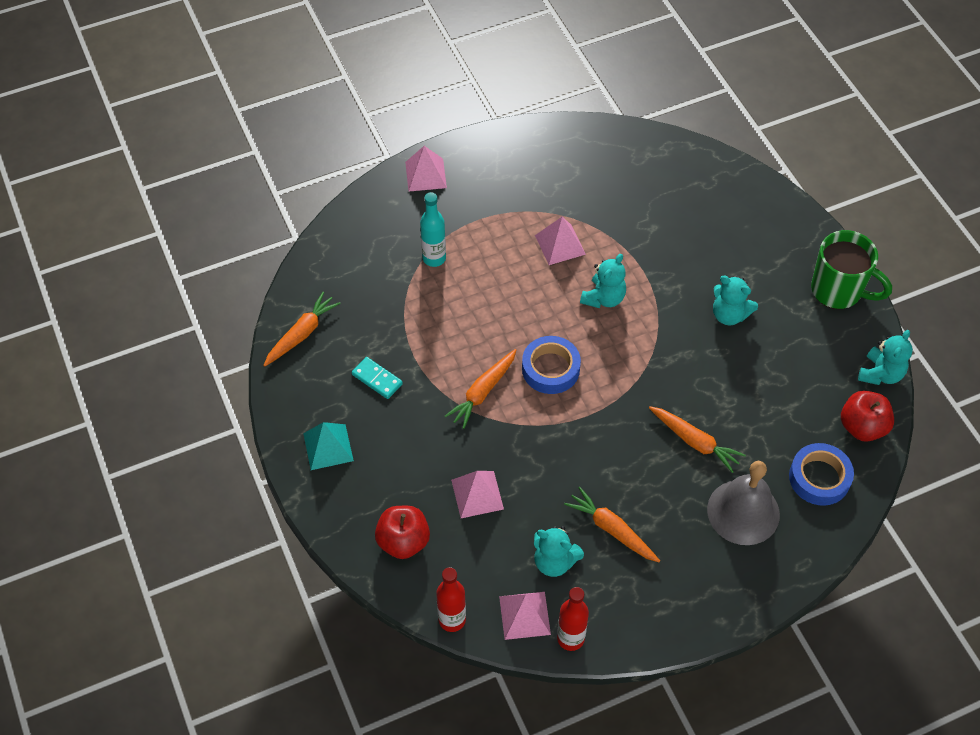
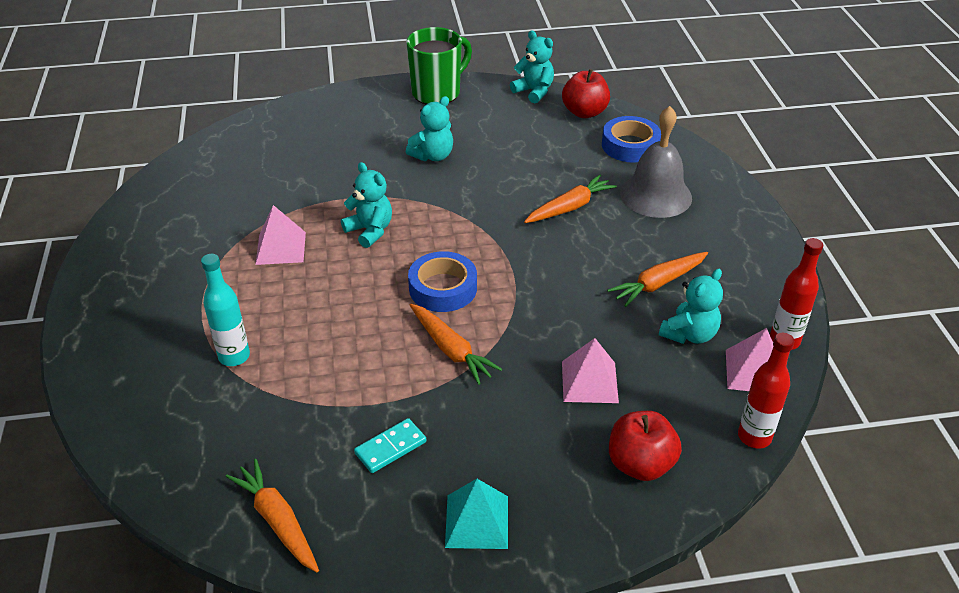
camera: 75 degrees left, 15 degrees down
pink pyramid [405,146,447,191] -> none

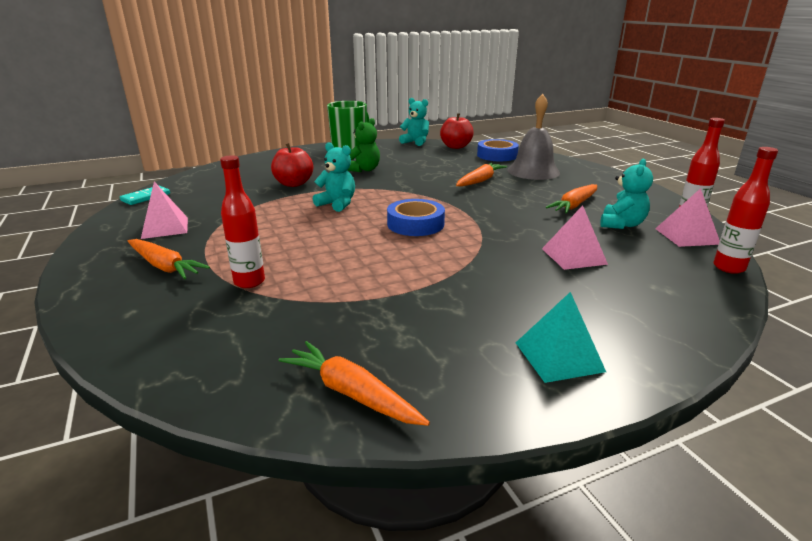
camera: 15 degrees left, 15 degrees down
turquoise bottle [201,254,250,366] -> red bottle [220,155,265,288]
pink pyramid [255,205,306,265] -> pink pyramid moved to [141,182,188,239]
turquoise domino [354,418,426,473] -> turquoise domino moved to [120,186,170,205]
turquoise teddy bear [406,96,453,161] -> green teddy bear [348,118,380,172]
orange carrot [410,304,502,385] -> orange carrot moved to [128,239,210,279]
red apple [609,411,682,481] -> red apple moved to [271,143,313,187]

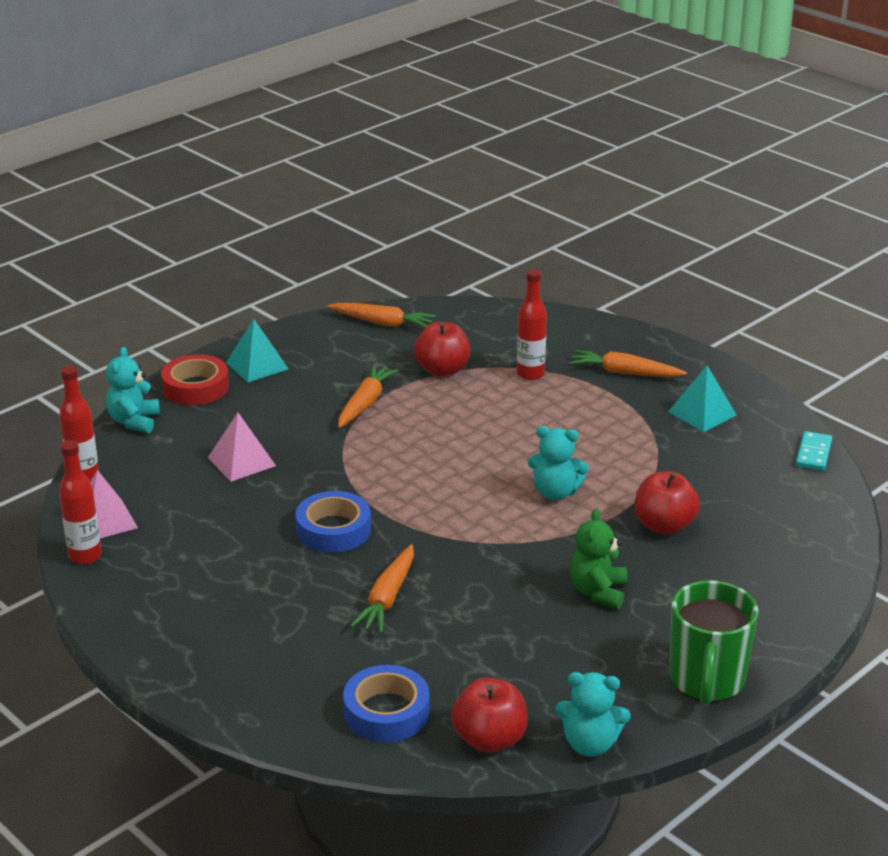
camera: 160 degrees right, 5 degrees up
pink pyramid [141,182,188,239] -> turquoise pyramid [668,366,737,432]
blue tape [387,199,445,236] -> blue tape moved to [296,491,371,553]
grey bell [507,94,560,180] -> none
orange carrot [546,184,597,214] -> orange carrot moved to [338,364,398,428]
turquoise teddy bear [600,159,653,229] -> turquoise teddy bear moved to [106,347,160,433]
none -> red tape [161,354,229,405]
none -> red apple [414,322,470,377]

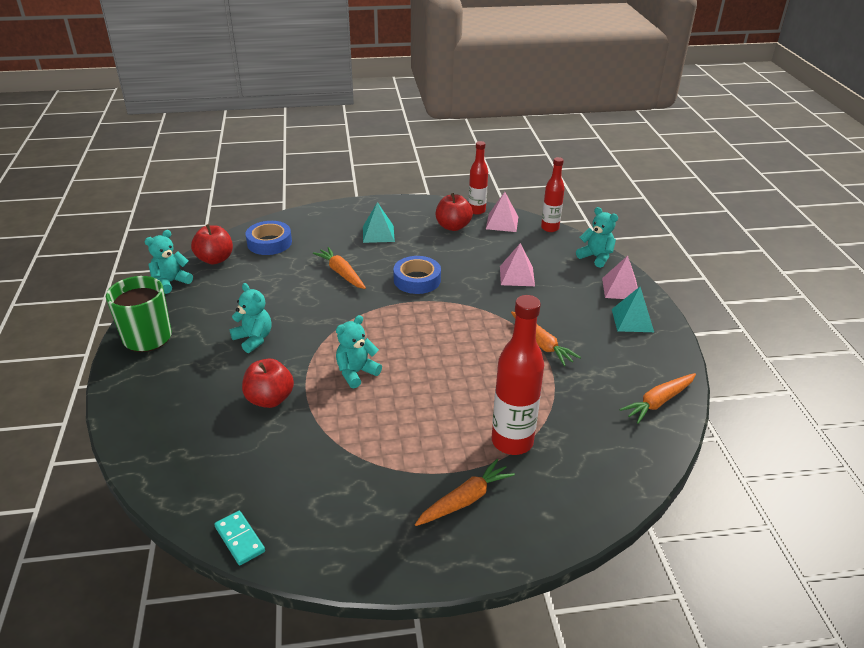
camera: 125 degrees right, 5 degrees up
red tape [161,354,229,405] -> pink pyramid [602,256,638,299]
red apple [414,322,470,377] -> red apple moved to [436,193,473,231]
red bottle [517,269,547,380] -> red bottle [492,295,544,455], size x1.62
green teddy bear [570,508,627,609] -> turquoise teddy bear [230,283,272,353]
turquoise pyramid [668,366,737,432] -> turquoise pyramid moved to [363,202,395,243]

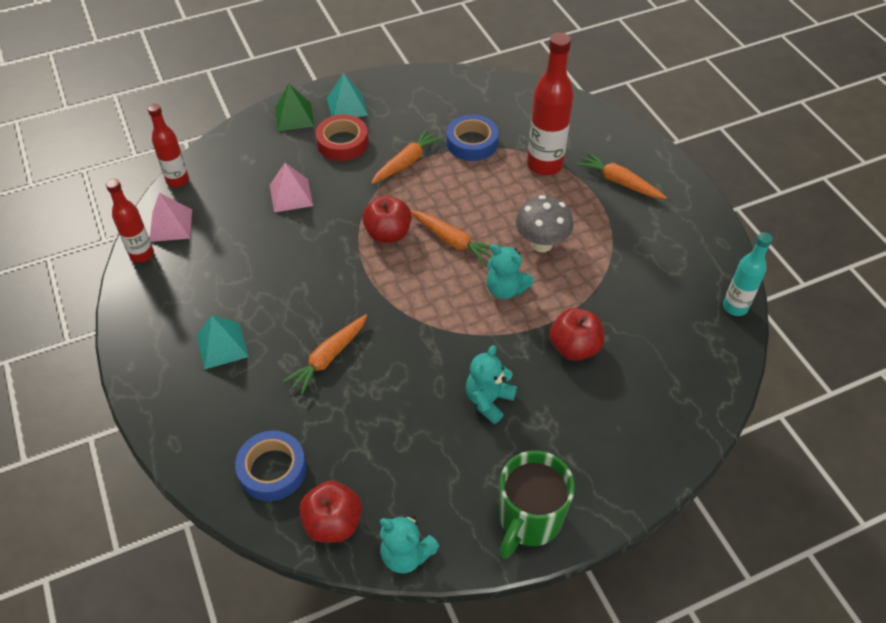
camera: 105 degrees left, 15 degrees up
turquoise domino [214,511,265,565] -> turquoise bottle [723,232,773,316]
blue tape [393,256,441,294] -> blue tape moved to [447,115,498,161]
red apple [436,193,473,231] -> red apple moved to [362,195,412,243]
turquoise teddy bear [576,207,618,268] -> none
pink pyramid [602,256,638,299] -> green pyramid [275,84,314,131]
orange carrot [620,373,696,424] -> orange carrot moved to [411,211,492,264]
none -> red tape [316,115,369,161]
none -> grey mushroom [516,195,573,252]

